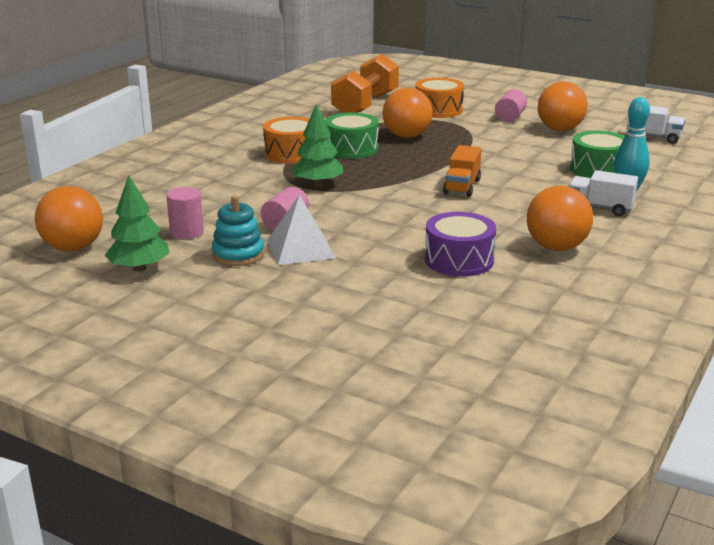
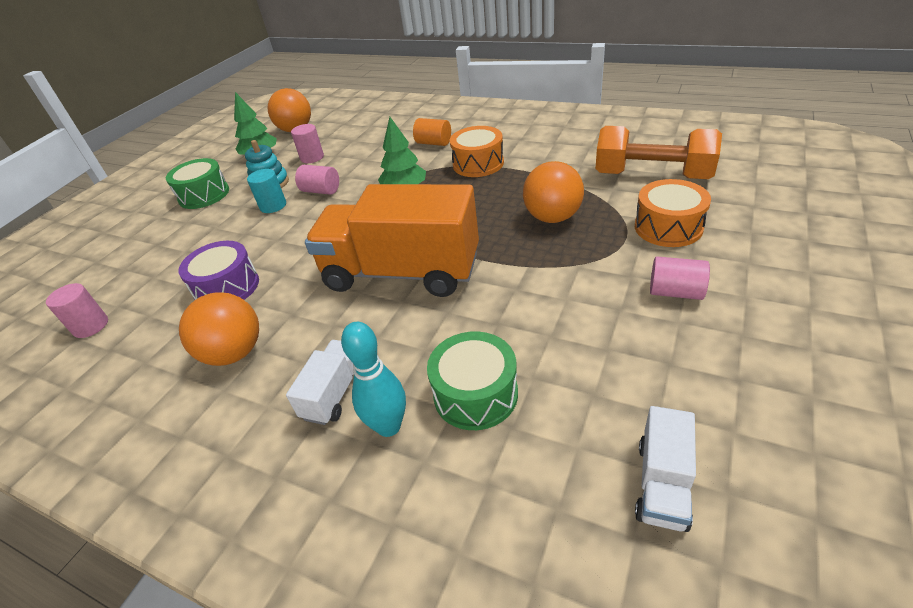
camera: 90 degrees right, 15 degrees up
white pyramid [267,195,336,265] -> turquoise cylinder [247,169,286,213]
green drum [325,113,379,159] -> green drum moved to [166,158,229,209]
orange truck [443,145,482,197] -> orange truck [305,184,479,297], size x2.28
orange ball [538,81,588,131] -> none
none -> pink cylinder [46,283,108,338]
none -> orange cylinder [413,118,451,146]

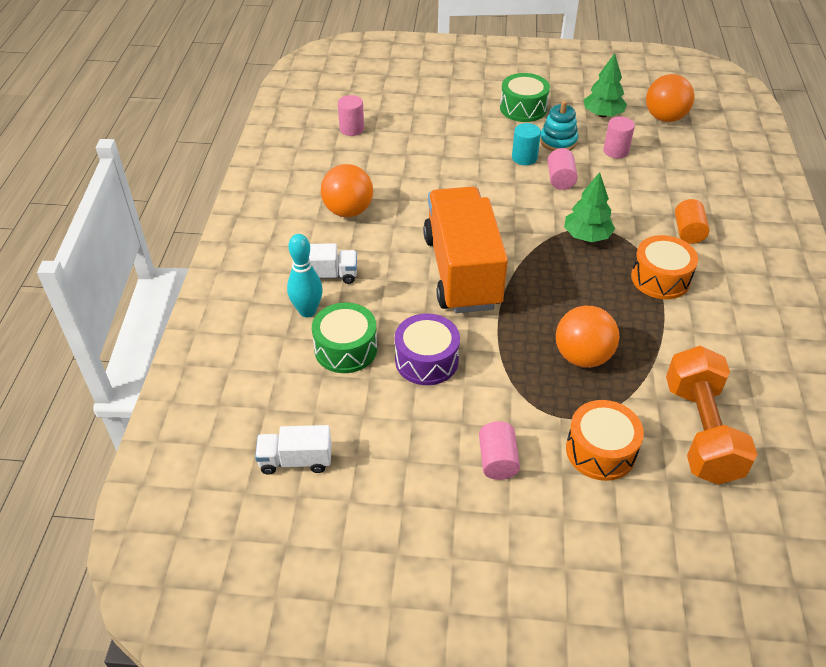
camera: 65 degrees right, 5 degrees up
purple drum [179,241,259,300] -> purple drum moved to [395,313,460,385]

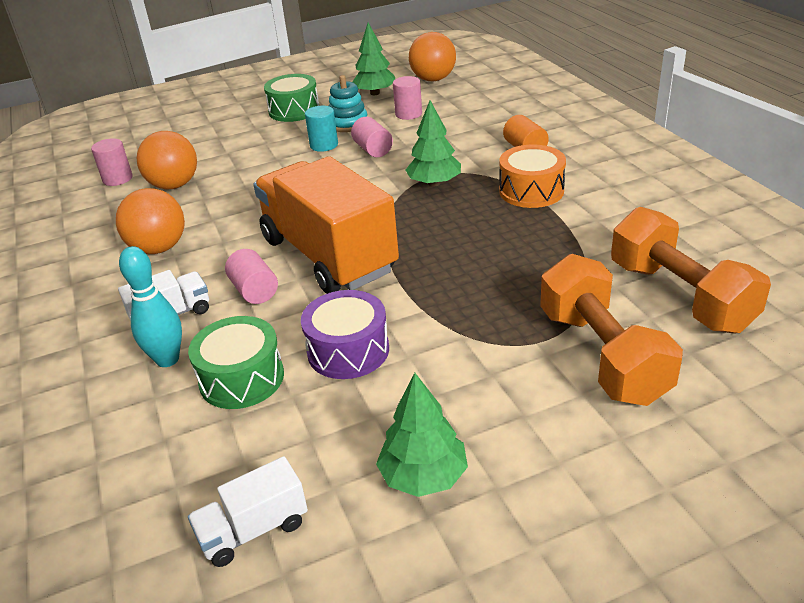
camera: 25 degrees left, 10 degrees down
pink cylinder [479,421,520,480] -> pink cylinder moved to [225,249,278,304]
orange ball [556,306,619,368] -> orange ball moved to [137,131,197,189]
orange drum [566,400,644,481] -> orange dumbbell [540,254,683,406]
none -> green tree [376,373,468,497]

